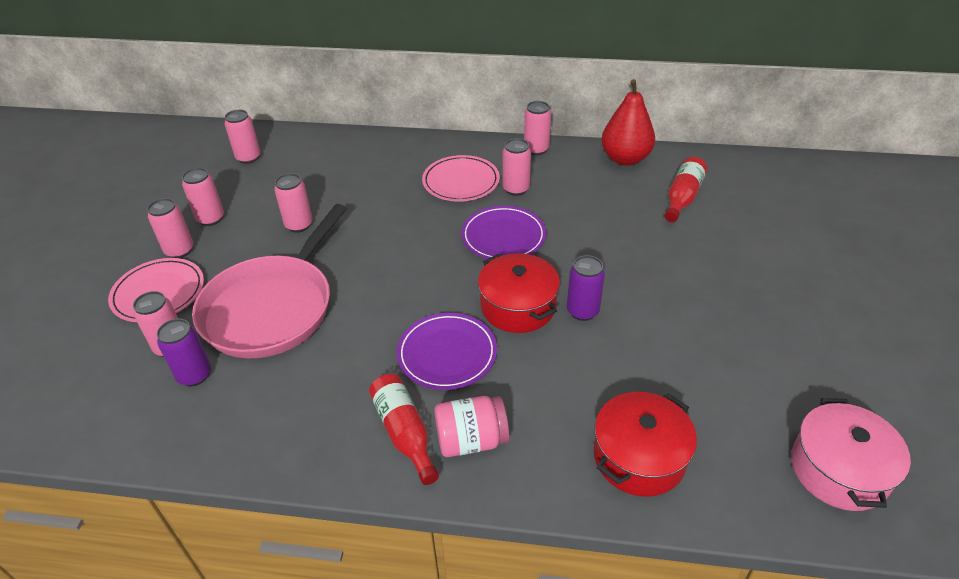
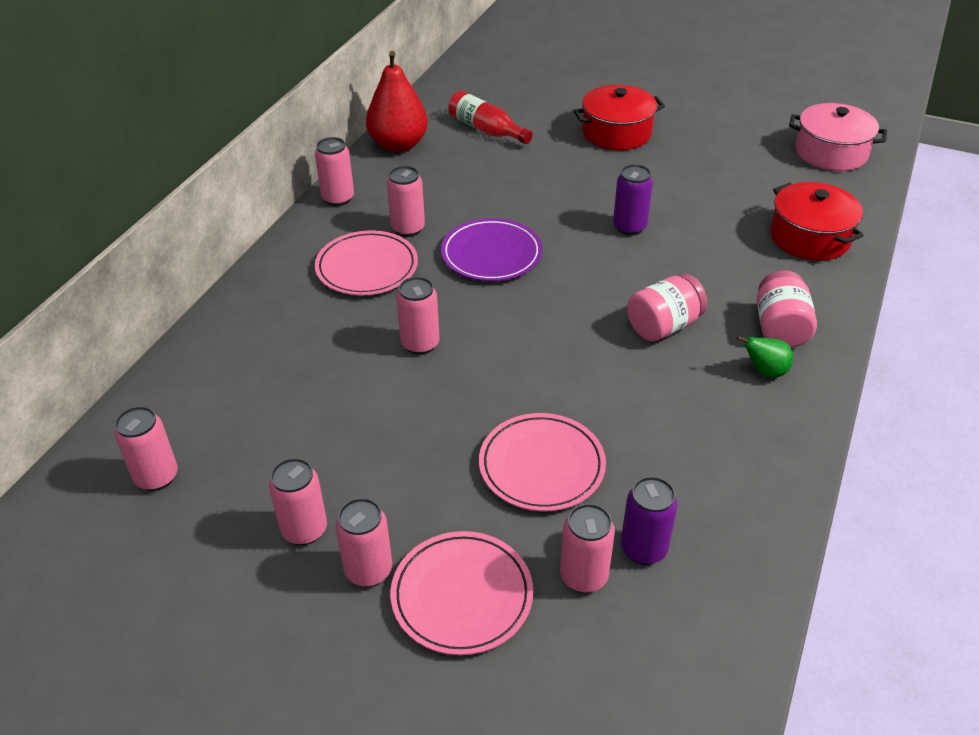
camera: 75 degrees left, 0 degrees up
pink pan [192,204,347,358] -> pink plate [479,413,606,511]
pink can [274,173,313,233] -> pink can moved to [396,277,440,355]
red bottle [369,374,439,485] -> green pear [737,336,793,378]
purple plate [397,313,497,390] -> pink jar [627,274,707,342]
red pot [478,253,560,333] -> red pot moved to [573,85,665,150]

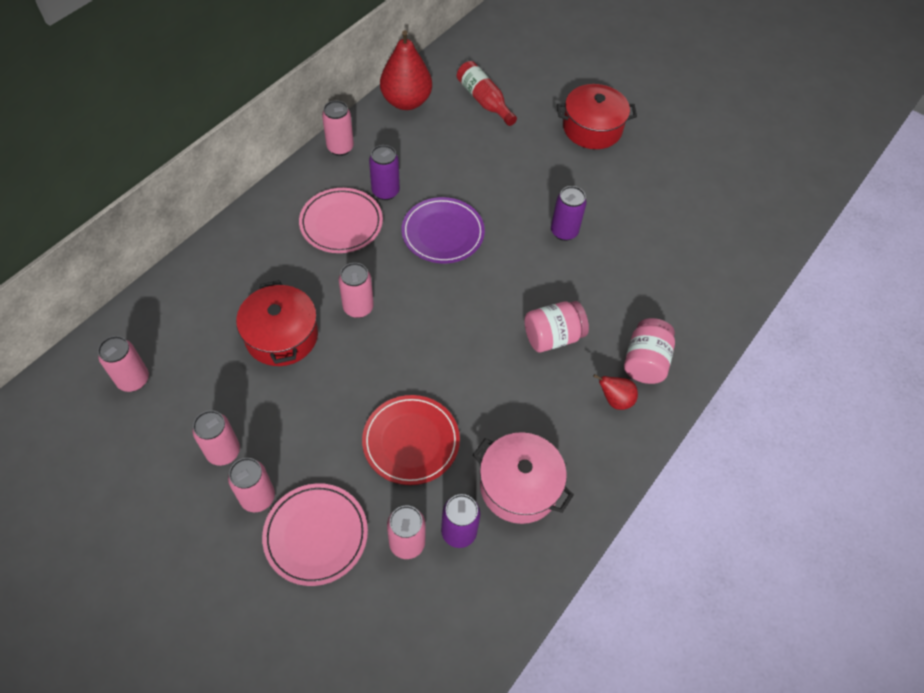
camera: 10 degrees right, 15 degrees up
pink can [387,166,425,237] -> purple can [369,145,400,200]
pink plate [479,413,606,511] -> red plate [362,395,460,485]
green pear [737,336,793,378] -> red pear [593,374,638,410]
red pot [770,182,864,261] -> red pot moved to [236,280,318,366]
pink pot [789,103,887,171] -> pink pot moved to [473,432,574,524]

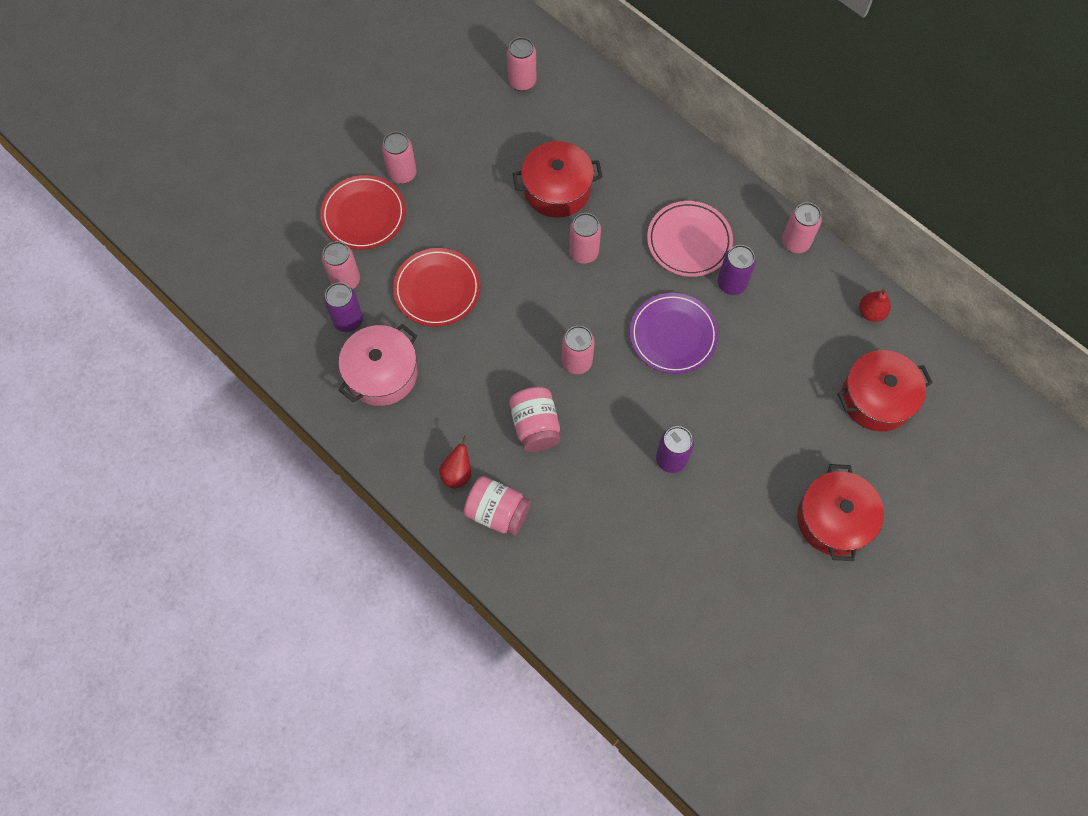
camera: 100 degrees right, 10 degrees up
pink can [192,410,240,466] -> pink can moved to [562,326,595,374]
pink plate [262,483,368,586] -> red plate [320,175,406,250]
red pear [380,30,432,110] -> red pear [859,289,891,322], size x0.50
red bottle [457,61,517,126] -> red pot [837,350,933,432]

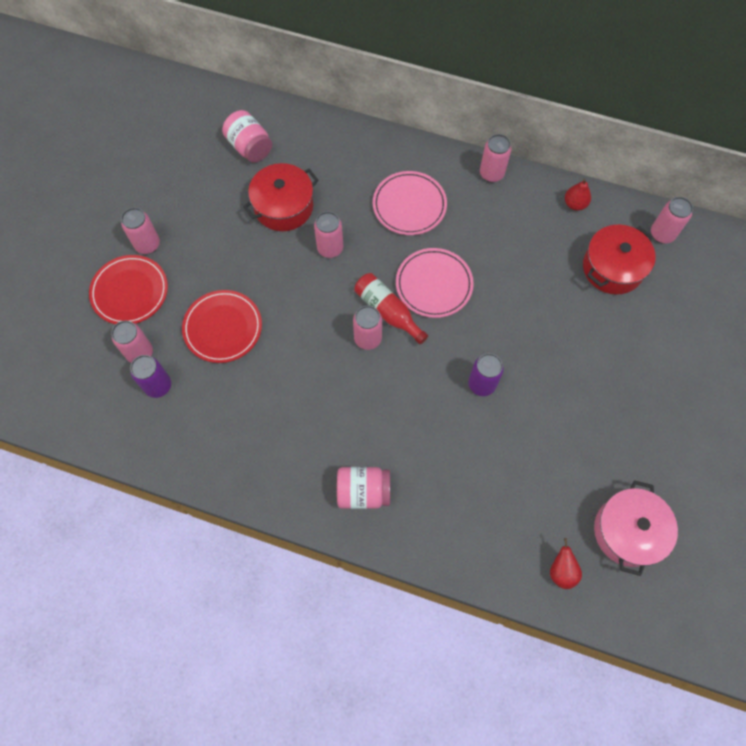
camera: 25 degrees left, 0 degrees up
pink pot [338,324,418,406] -> pink pot moved to [594,480,678,576]
red pear [439,436,471,488] -> red pear moved to [550,538,582,589]
pink can [507,37,536,91] -> pink can moved to [651,197,693,244]
pink jar [509,387,560,452] -> pink jar moved to [222,110,272,163]
purple plate [630,293,719,374] -> pink plate [396,248,474,318]
purple can [718,245,756,295] -> none
red pot [797,464,884,561] -> none
none -> red bottle [355,273,428,344]

